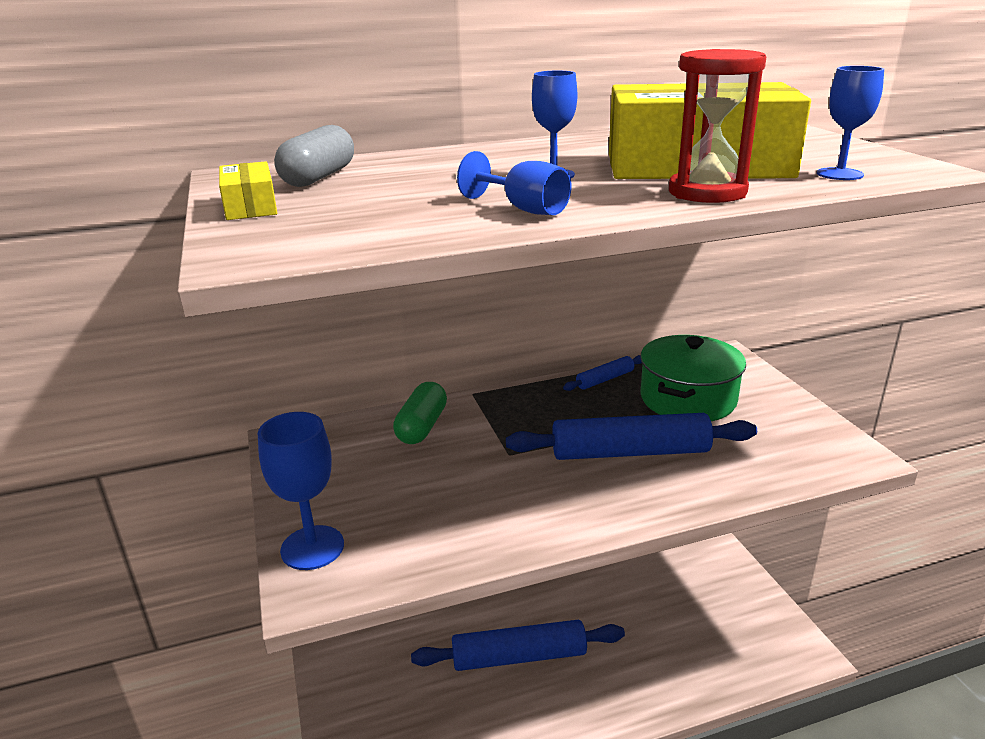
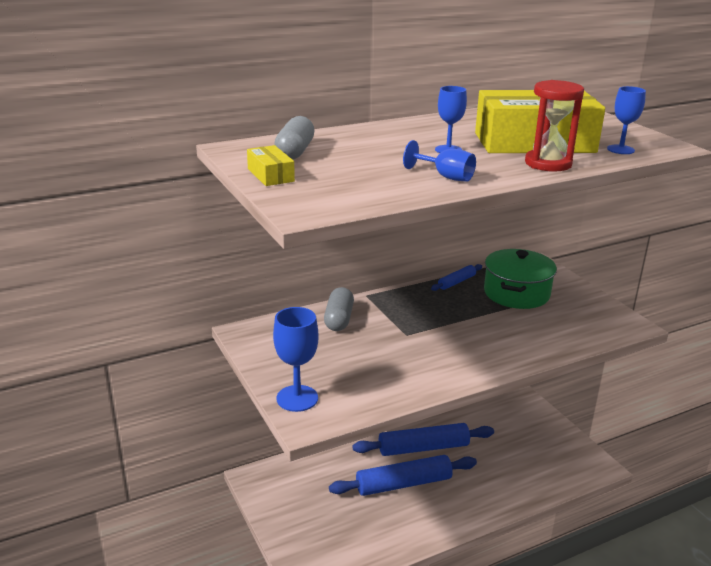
camera: 10 degrees left, 0 degrees up
green capsule [393,382,447,444] -> grey capsule [324,287,354,331]
blue rolling pin [506,413,757,460] -> blue rolling pin moved to [352,423,494,456]

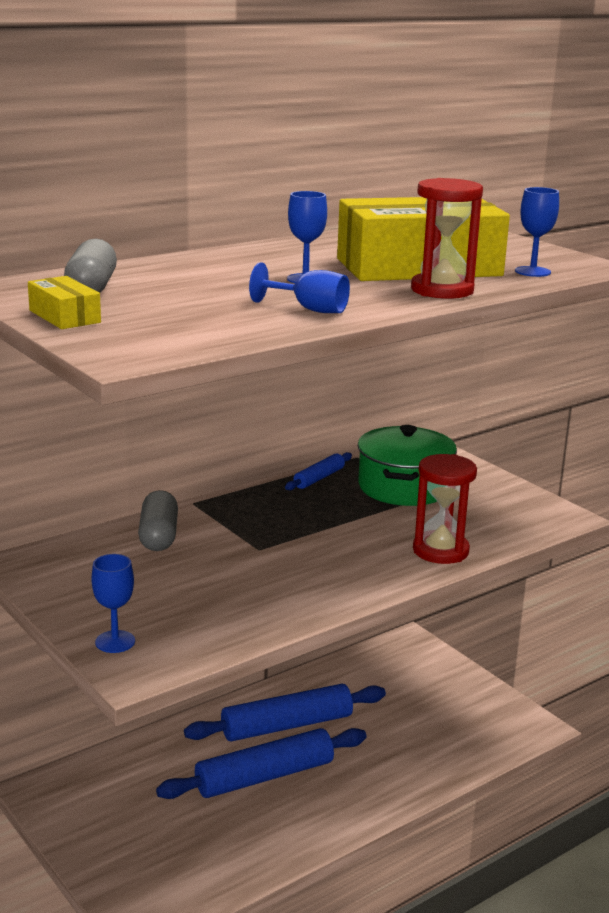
camera: 10 degrees left, 5 degrees down
blue goblet [273,307,319,412] -> blue goblet [92,554,135,653], size x0.65
none -> red hourglass [413,454,477,564]

